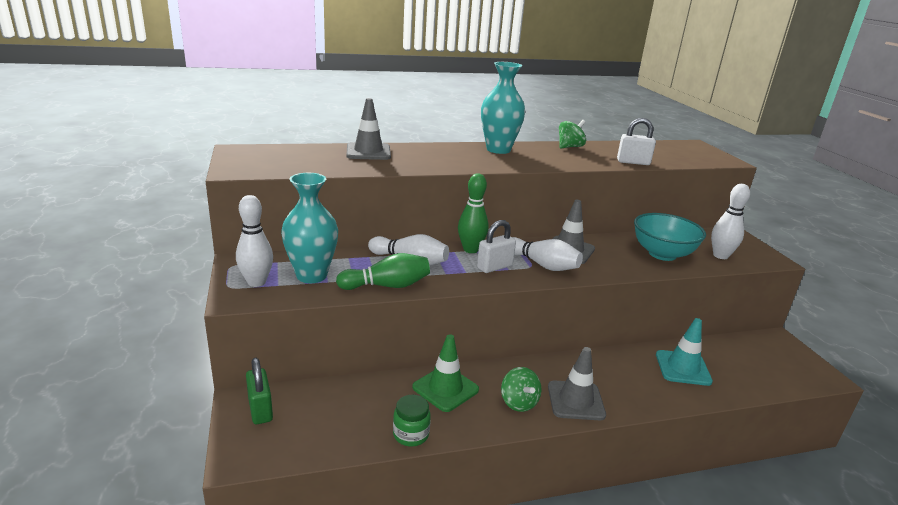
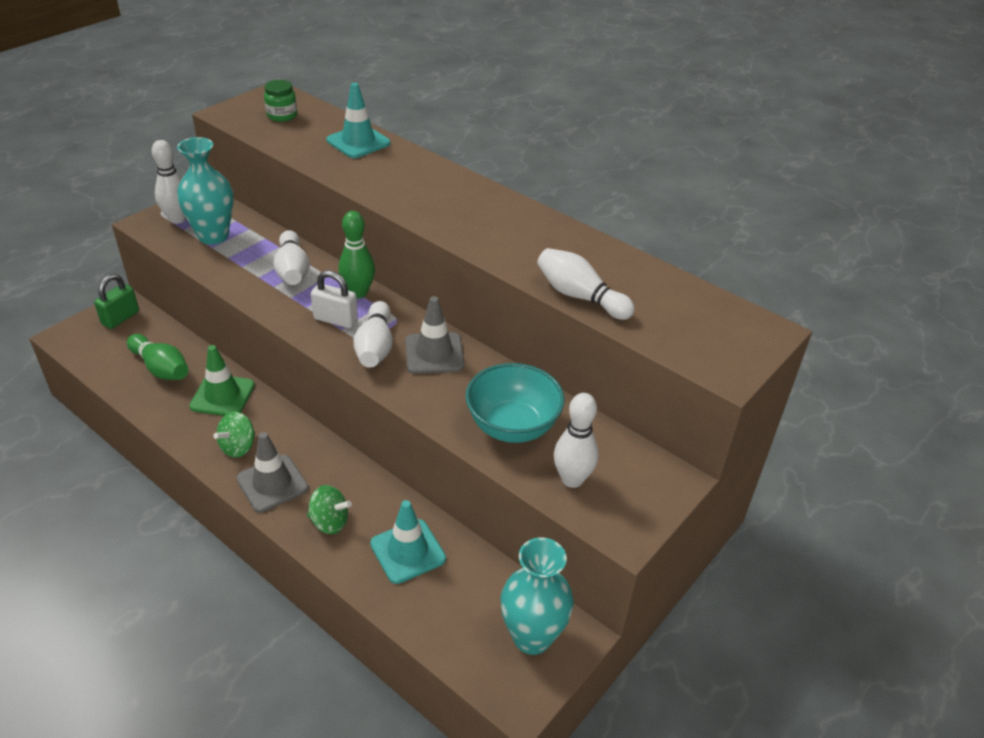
camera: 55 degrees right, 15 degrees up
green bowling pin [336,253,430,290] -> green bowling pin moved to [127,334,188,380]
grey traffic cone [346,98,391,160] -> turquoise traffic cone [326,83,390,158]
green jar [393,395,431,446] -> green jar moved to [264,80,297,122]
turquoise vase [481,62,525,154] -> turquoise vase moved to [500,537,574,655]
green spinning top [559,120,586,148] -> green spinning top moved to [307,485,352,534]
white padlock [617,118,656,165] -> white bowling pin [537,248,635,320]

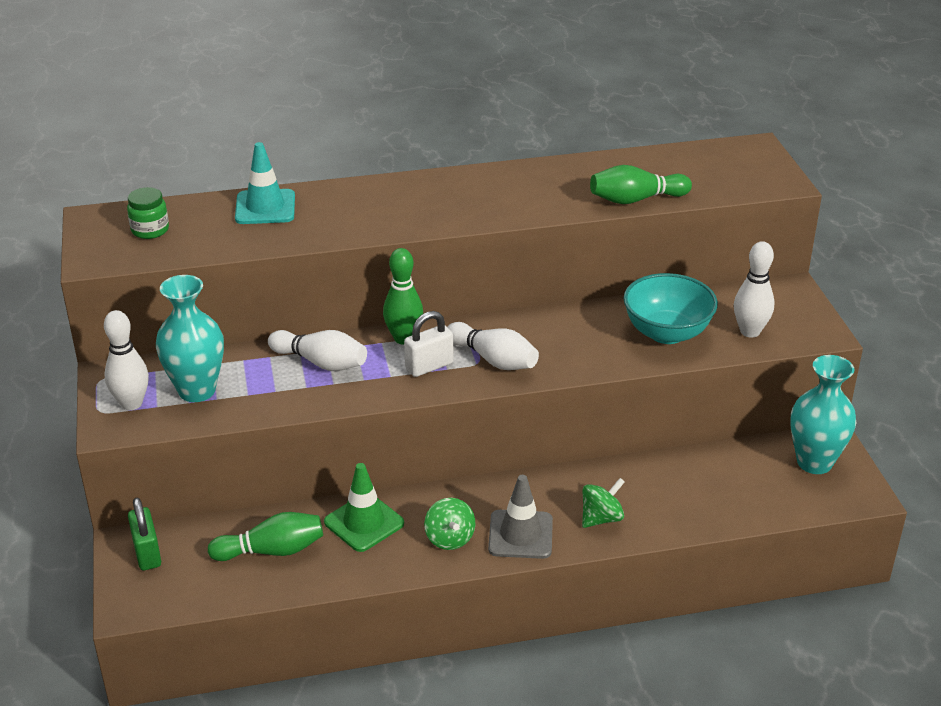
camera: 50 degrees left, 5 degrees down
turquoise traffic cone [370,500,446,584] -> none
grey traffic cone [405,296,464,374] -> none
white bowling pin [537,248,635,320] -> green bowling pin [590,165,692,204]

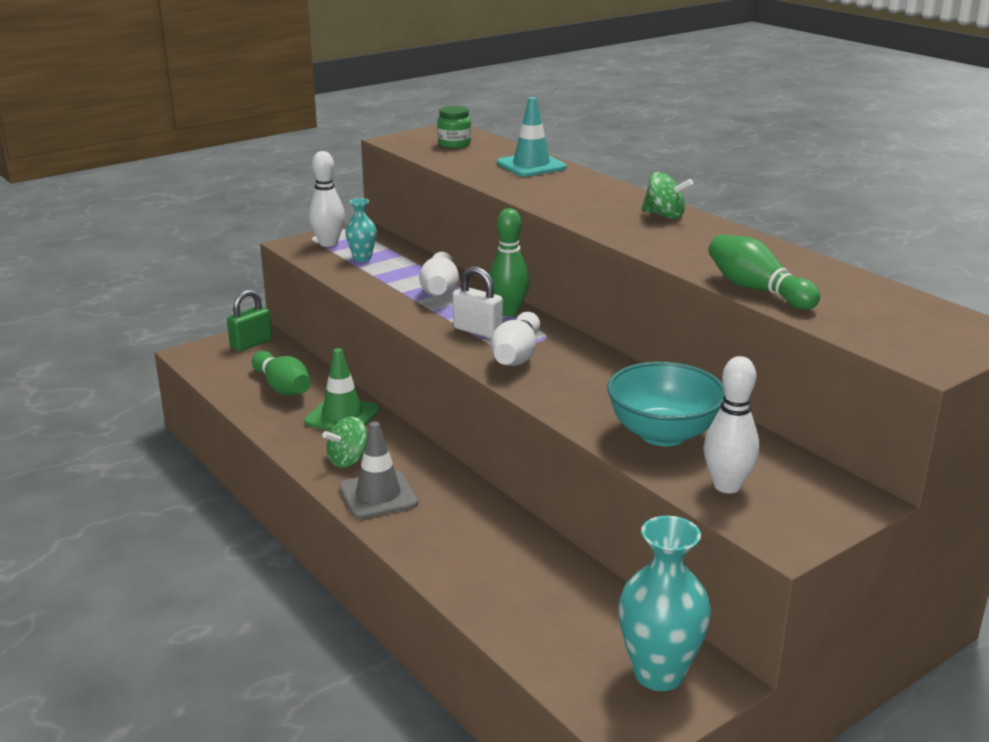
camera: 65 degrees right, 10 degrees down
turquoise vase [156,275,224,402] -> turquoise vase [345,198,377,262], size x0.54
green spinning top [582,478,625,528] -> green spinning top moved to [641,172,693,219]

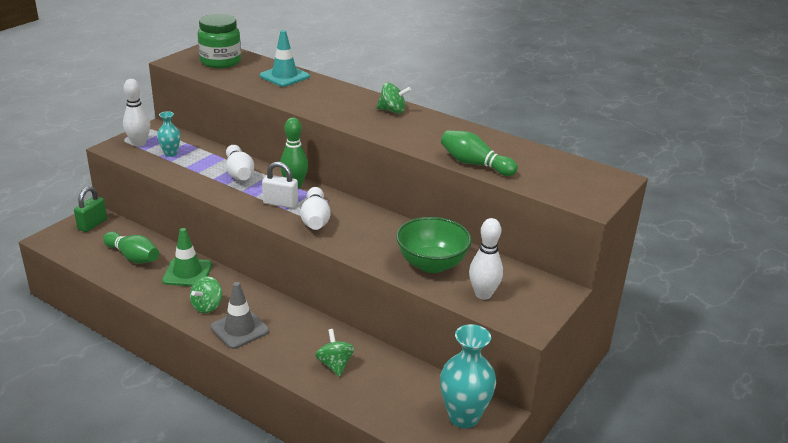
camera: 20 degrees left, 5 degrees up
green jar [437,106,471,148] -> green jar [197,14,241,68], size x1.72
turquoise bowl [607,362,725,447] -> green bowl [396,217,472,273]
none -> green spinning top [315,329,355,377]

